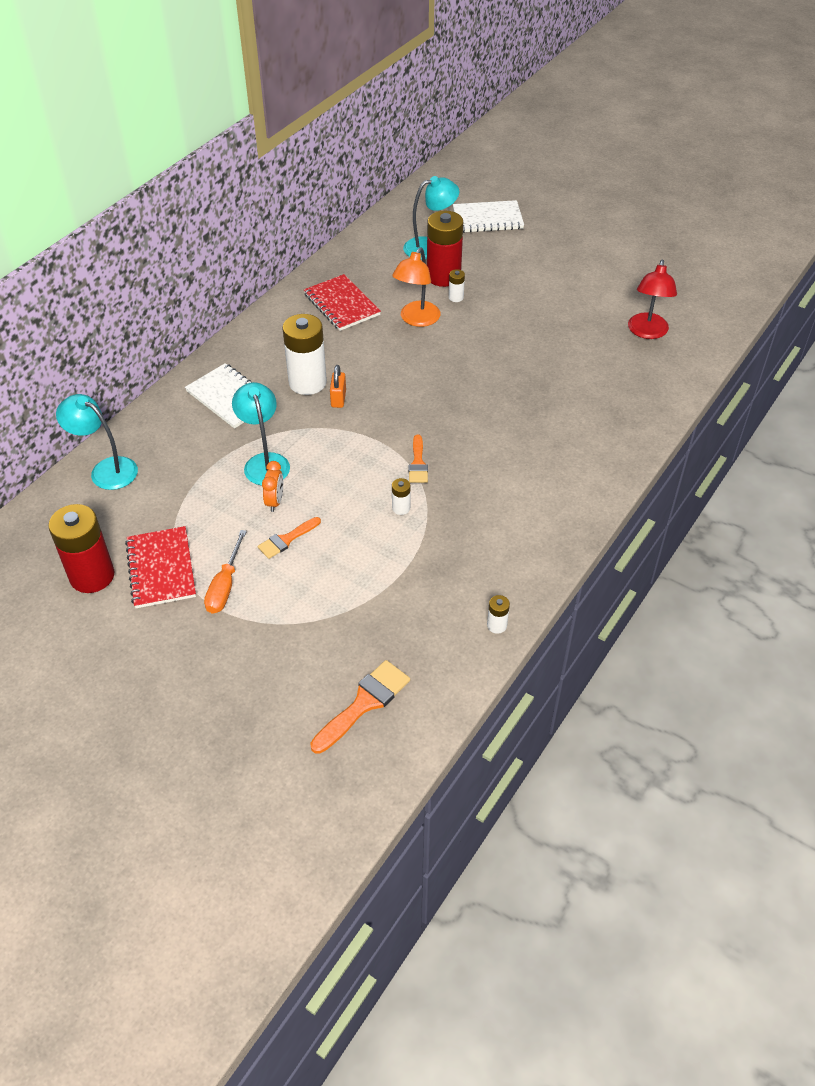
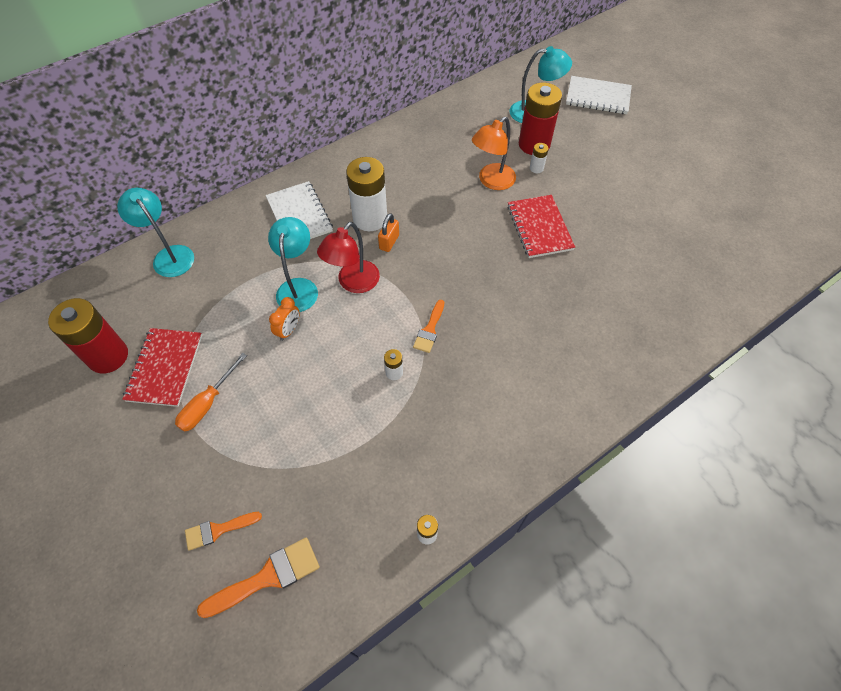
camera: 20 degrees right, 10 degrees up
orange brush [257,517,321,559] -> orange brush moved to [185,512,262,551]
red notebook [304,274,381,331] -> red notebook moved to [507,195,575,258]
red lamp [628,260,677,339] -> red lamp moved to [317,222,380,293]

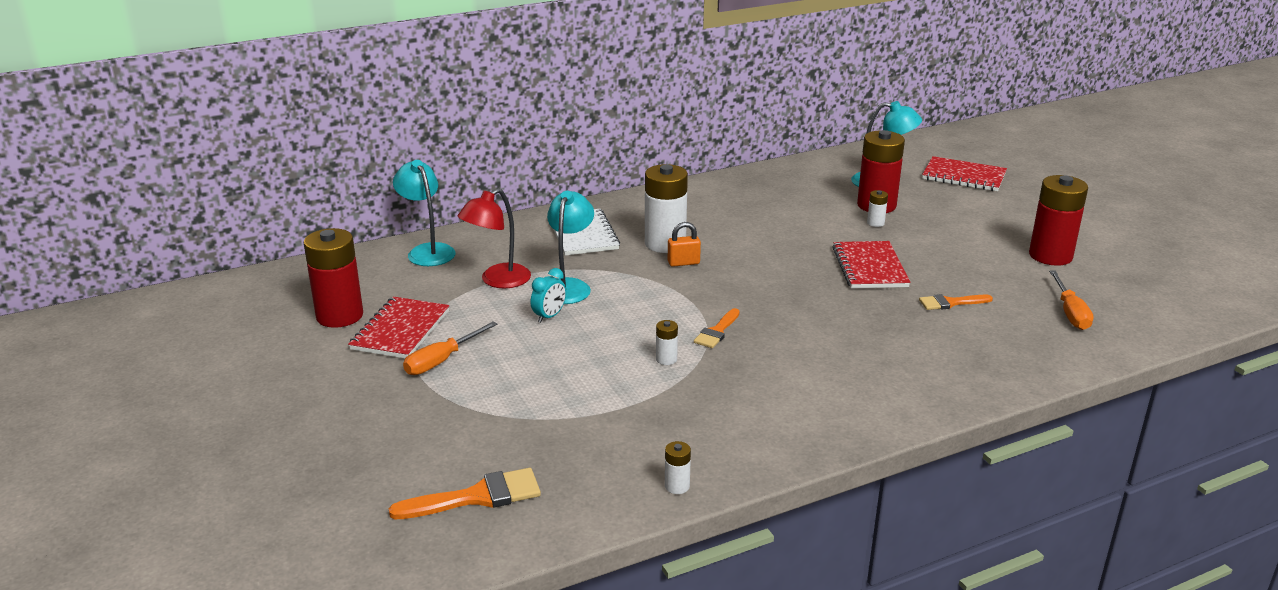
camera: 10 degrees right, 30 degrees down
orange brush [185,512,262,551] -> orange brush moved to [919,294,993,310]
orange clock [269,297,300,341] -> turquoise clock [531,268,566,323]
red lamp [317,222,380,293] -> red lamp moved to [458,188,531,288]
orange padlock [378,213,399,252] -> orange padlock turned 45 degrees clockwise [668,222,701,267]
orange lamp [472,117,516,190] -> none
white notebook [566,76,632,114] -> red notebook [922,156,1007,191]
none -> red battery [1029,175,1088,266]
none -> orange screwdriver [1049,270,1094,330]

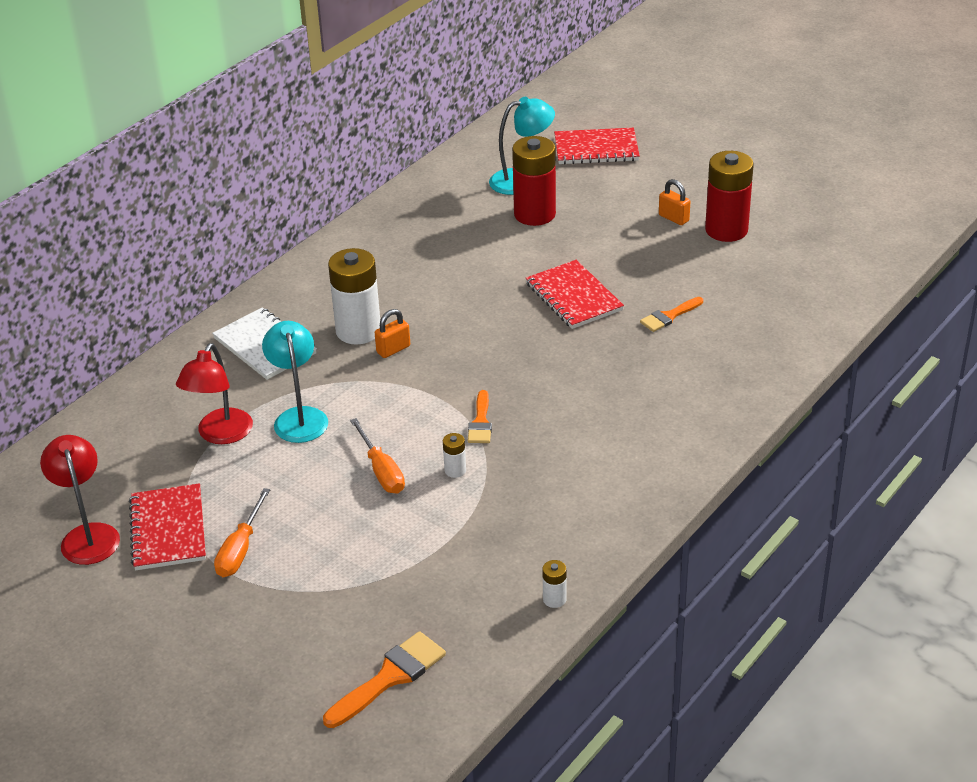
camera: 25 degrees left, 10 degrees up
red battery [304,228,363,328] -> red lamp [40,435,120,565]
turquoise lamp [393,160,455,266] -> none
turquoise clock [531,268,566,323] -> none
white battery [867,190,888,227] -> none
orange screwdriver [1049,270,1094,330] -> orange screwdriver moved to [350,418,405,494]
none -> orange padlock [659,179,690,225]

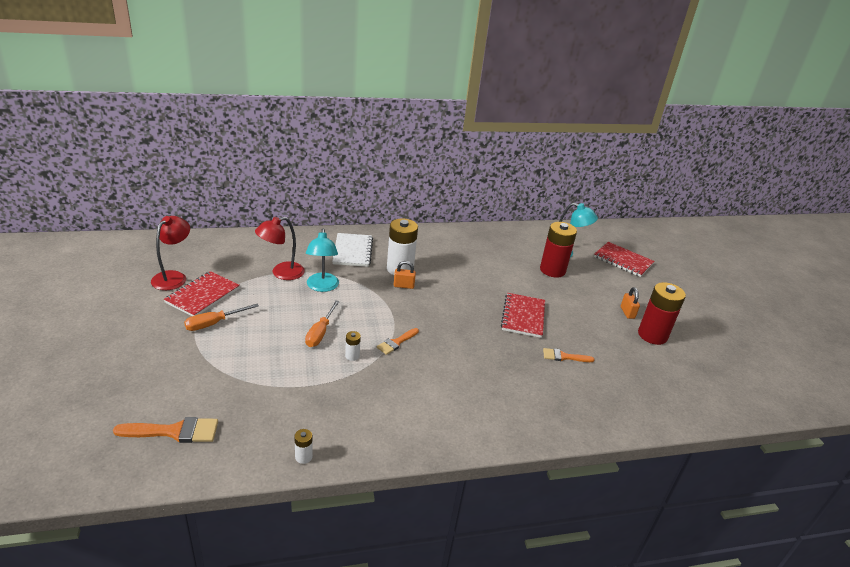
camera: 35 degrees right, 5 degrees down
turquoise lamp [262,321,328,443] -> turquoise lamp turned 150 degrees clockwise [306,229,339,292]

